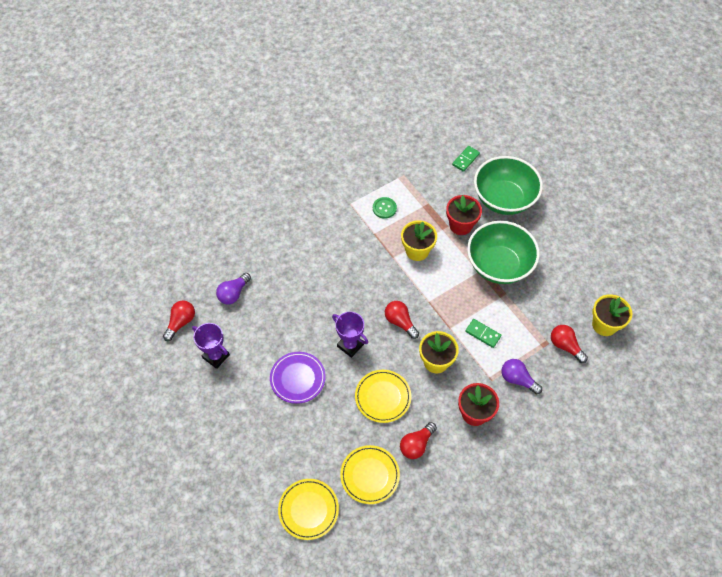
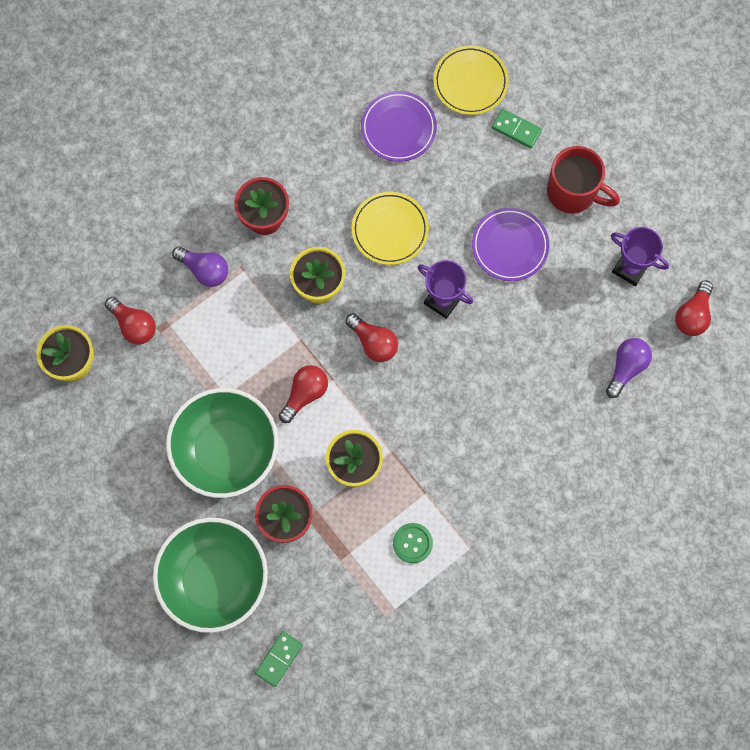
camera: 175 degrees right, 15 degrees up
yellow plate [340,445,400,504] -> purple plate [361,91,437,162]
red light bulb [400,422,437,459] -> red light bulb moved to [279,365,328,423]
green domino [465,319,501,348] -> green domino moved to [492,109,542,148]
none -> red mug [547,146,620,214]

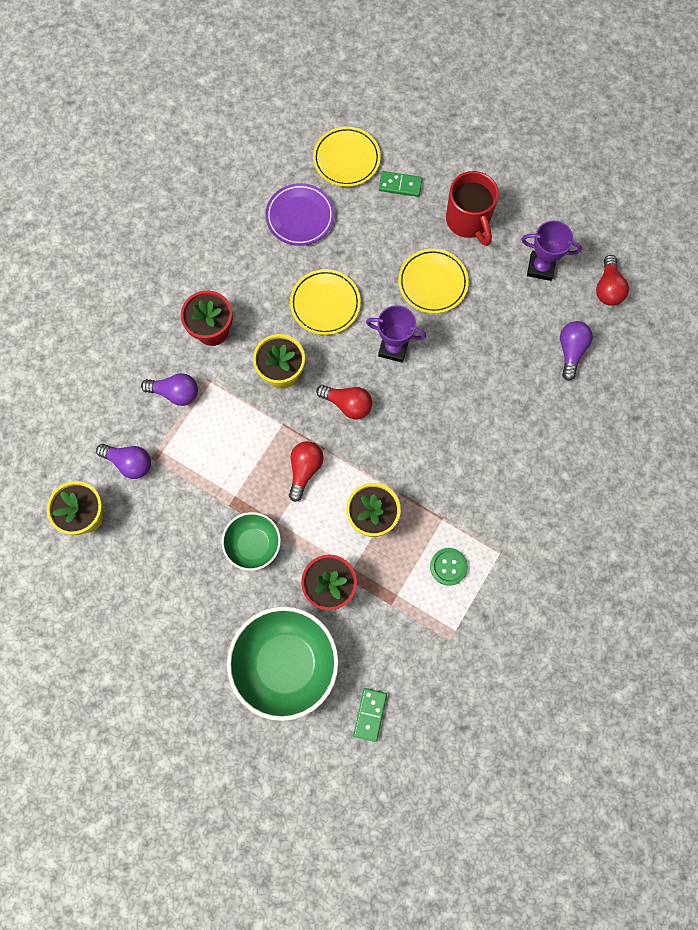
camera: 20 degrees left, 0 degrees up
red light bulb [105,297,156,344] -> purple light bulb [96,444,151,479]
green bowl [166,388,278,498] -> green bowl [222,512,281,571], size x0.56
purple plate [472,208,549,281] -> yellow plate [398,249,469,314]
red mug [547,146,620,214] -> red mug turned 60 degrees clockwise [446,171,499,246]

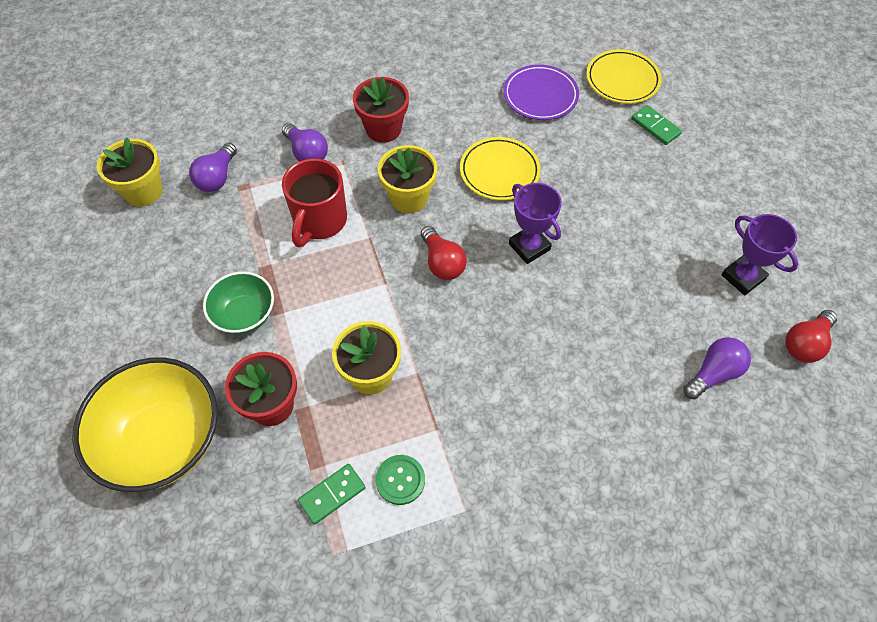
camera: 40 degrees right, 15 degrees down
purple light bulb [96,444,151,479] -> purple light bulb turned 45 degrees clockwise [189,143,237,192]
green bowl [227,606,339,721] -> yellow bowl [72,357,218,492]
red light bulb [289,441,323,502] -> none
green domino [354,688,387,742] -> green domino moved to [298,464,366,525]
yellow plate [398,249,469,314] -> none
red mug [446,171,499,246] -> red mug moved to [282,158,347,247]

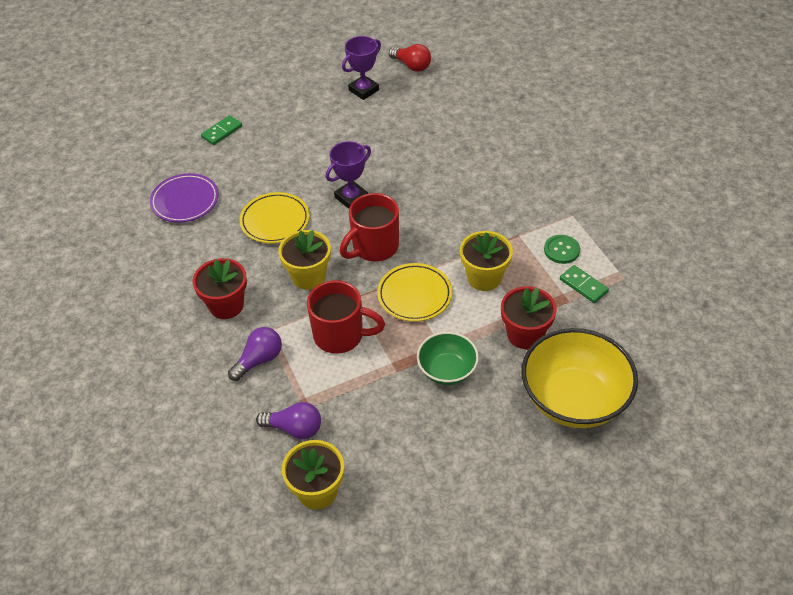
camera: 95 degrees left, 10 degrees down
red light bulb [421,226,467,280] -> red mug [340,193,399,261]
yellow plate [586,49,662,104] -> yellow plate moved to [377,263,452,322]
purple light bulb [683,337,751,399] -> none

